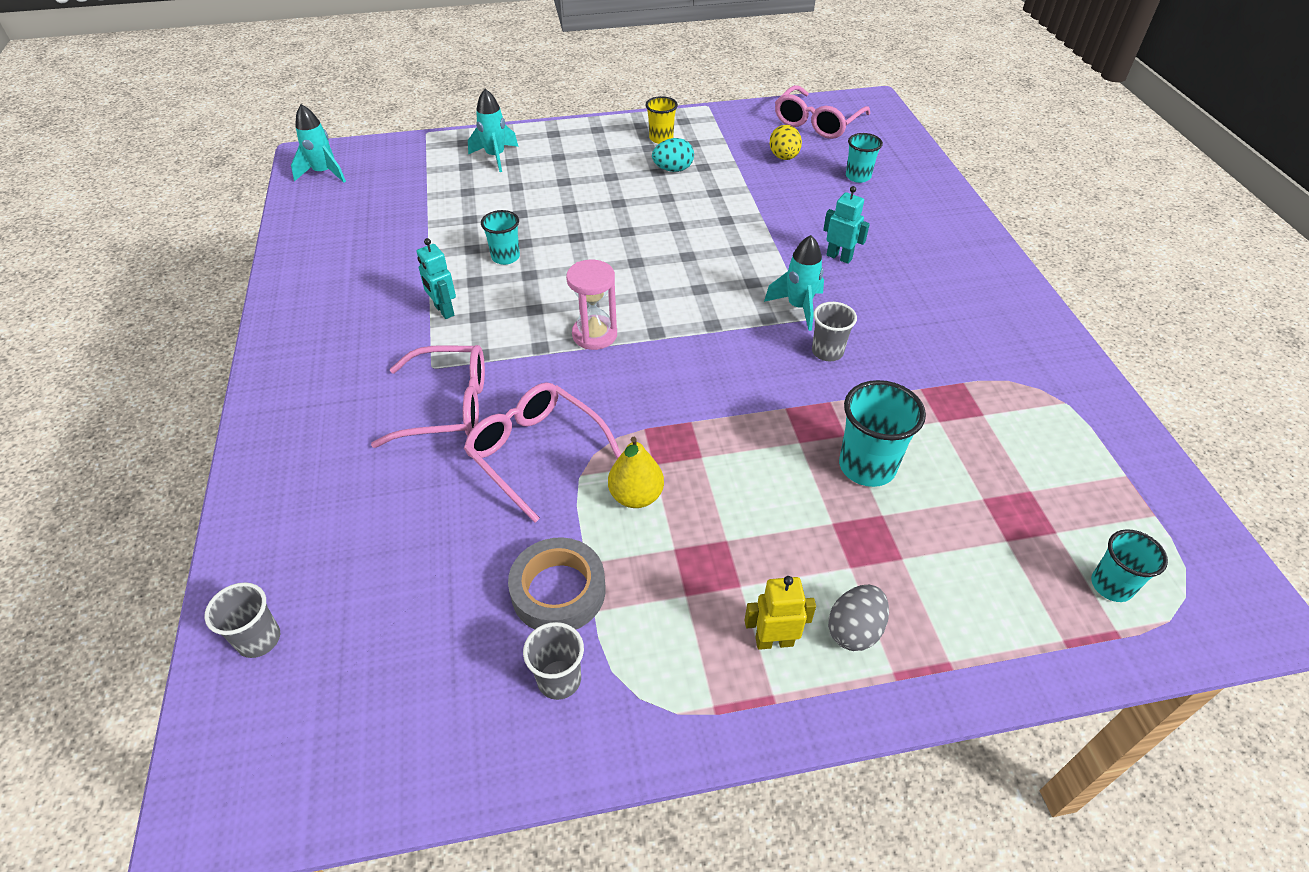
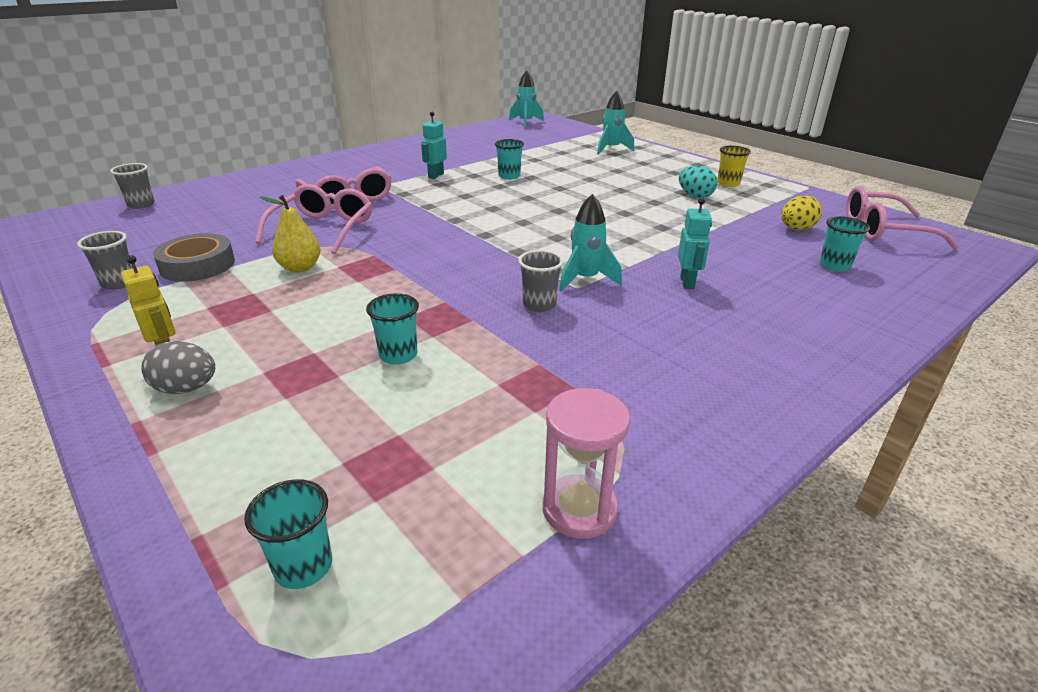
camera: 60 degrees right, 15 degrees down
pink hourglass [566,260,617,350] -> pink hourglass moved to [543,388,630,539]
turquoise cup [839,380,926,487] -> turquoise cup [366,293,419,365], size x0.63

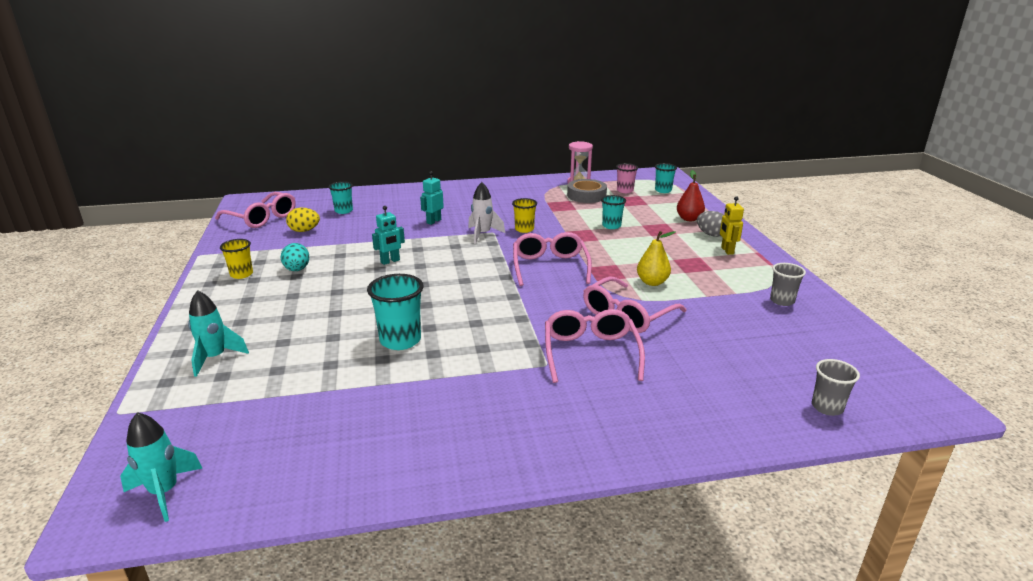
camera: 150 degrees left, 5 degrees down
grey tape [153,233,235,282] -> grey tape moved to [567,179,607,203]
turquoise robot [421,111,447,179] -> turquoise robot moved to [372,206,405,265]
turquoise cup [495,139,524,180] -> turquoise cup [367,274,423,350], size x1.58
grey cup [518,250,564,312] -> yellow cup [512,198,537,233]
turquoise rocket [559,194,622,292] -> white rocket [468,182,505,244]
none -> pink glasses [513,232,592,286]
none -> pink cup [616,163,638,193]
none -> red pear [677,170,705,221]

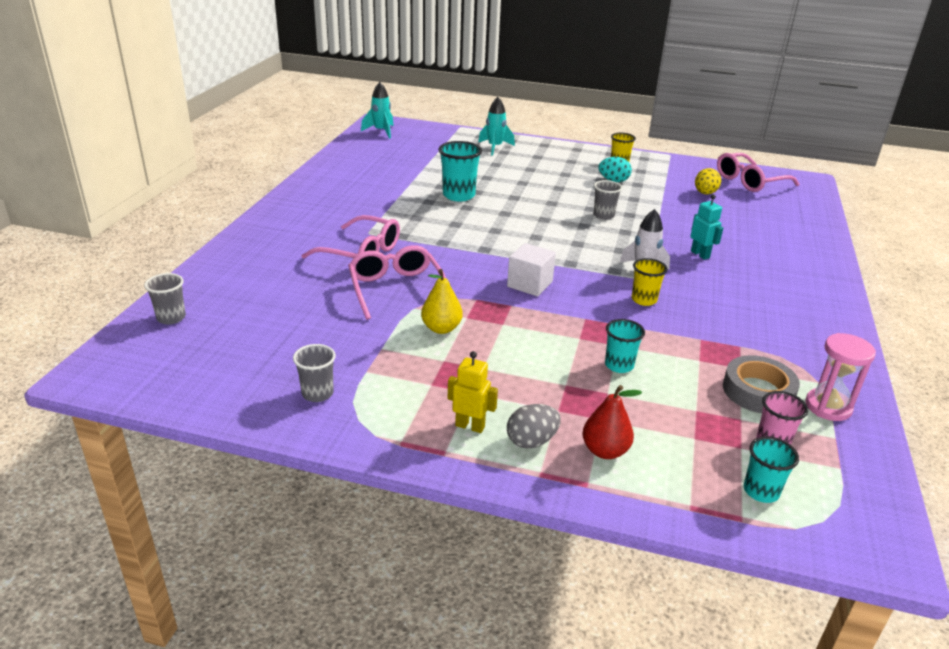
camera: 115 degrees right, 5 degrees up
turquoise cup [328,181,353,214] -> none
turquoise robot [372,206,405,265] -> grey cup [593,180,622,220]
pink glasses [513,232,592,286] -> white cube [507,243,556,296]

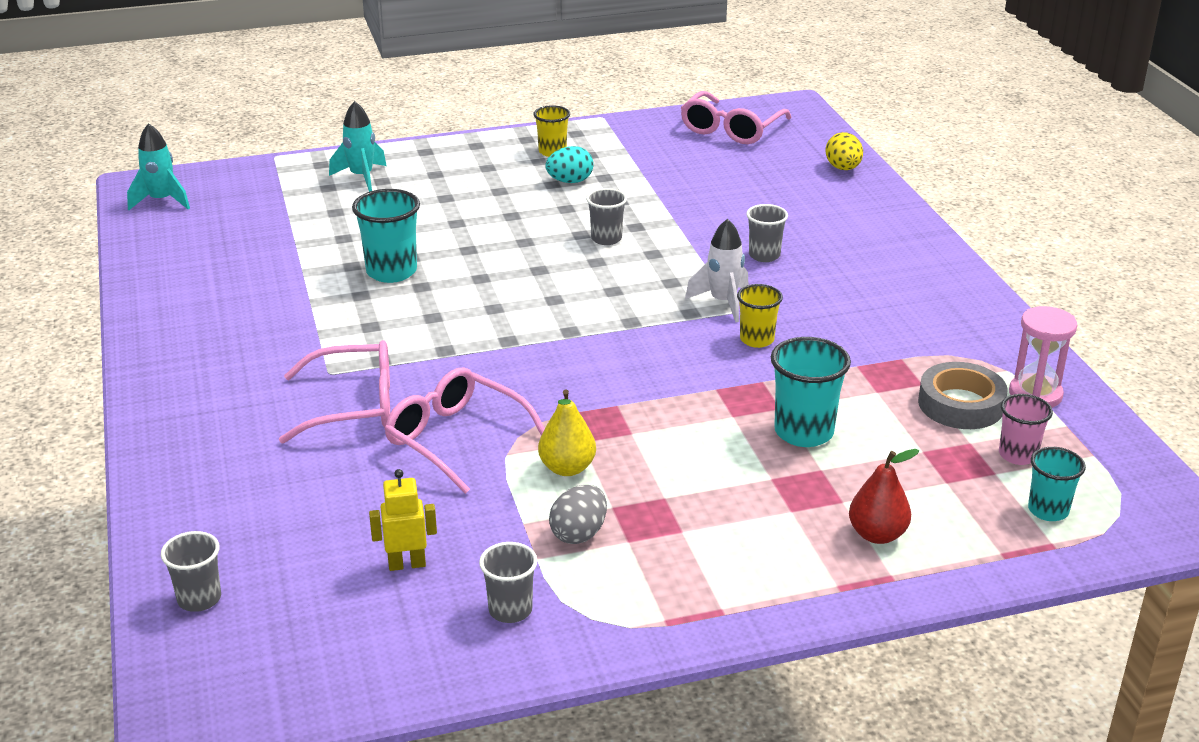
camera: 30 degrees left, 0 degrees up
yellow robot [448,351,498,433] -> yellow robot moved to [369,469,437,571]
white cube [507,243,556,296] -> none
grey egg [507,404,561,448] -> grey egg moved to [549,485,607,544]
turquoise cup [605,319,645,373] -> turquoise cup [771,337,851,447], size x1.58
turquoise robot [690,194,723,260] -> grey cup [746,204,788,262]
yellow egg [695,168,721,195] -> yellow egg moved to [825,132,863,170]

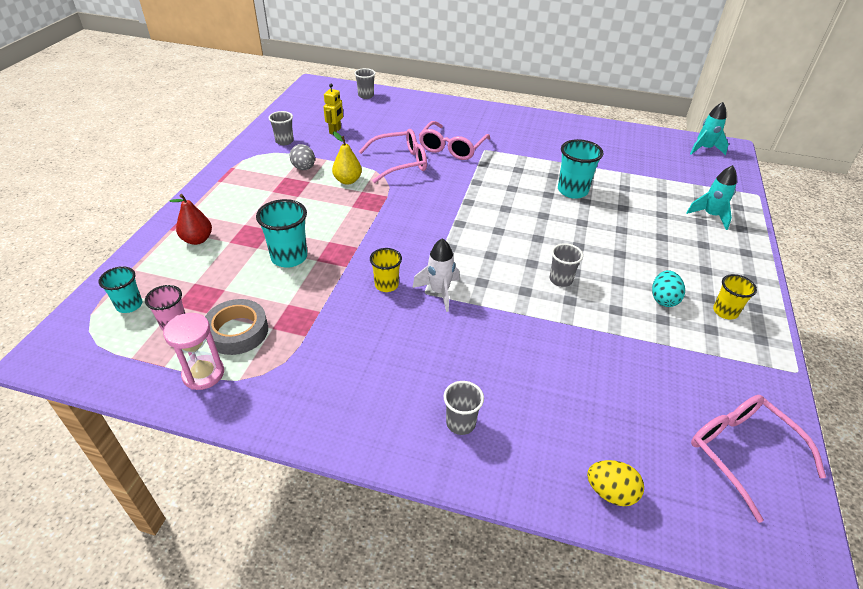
camera: 120 degrees right, 10 degrees up
grey cup [746,204,788,262] -> grey cup moved to [444,381,484,435]

